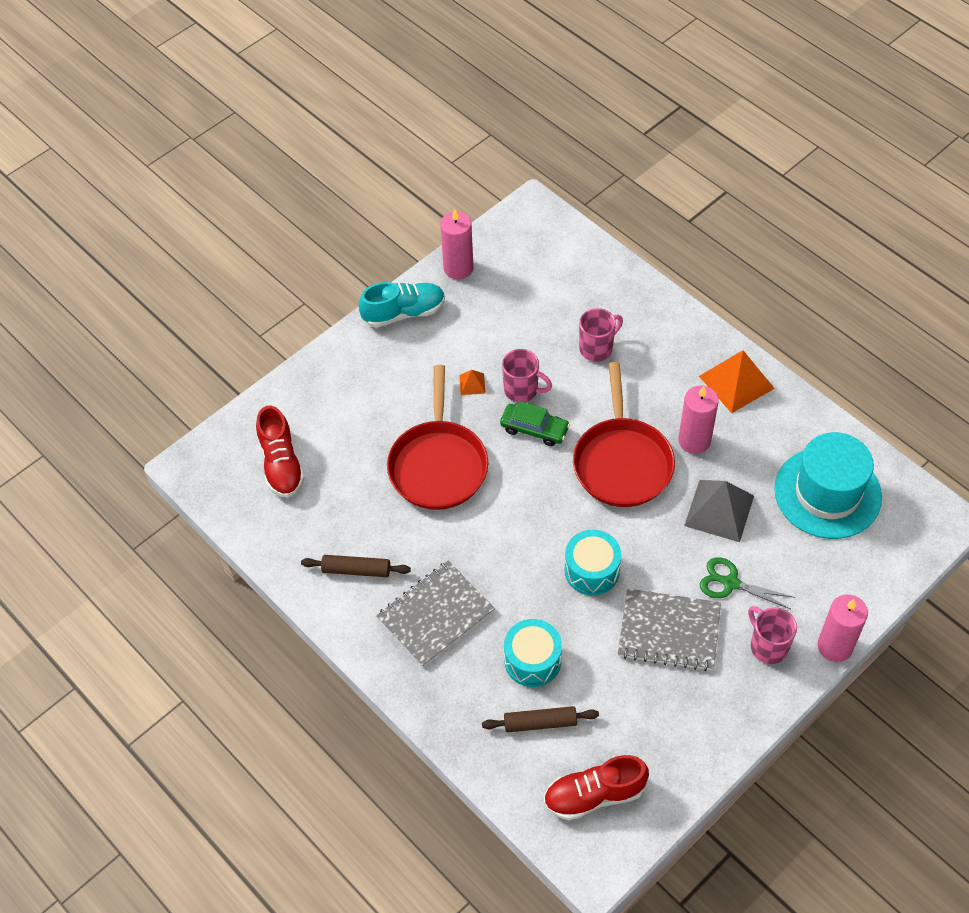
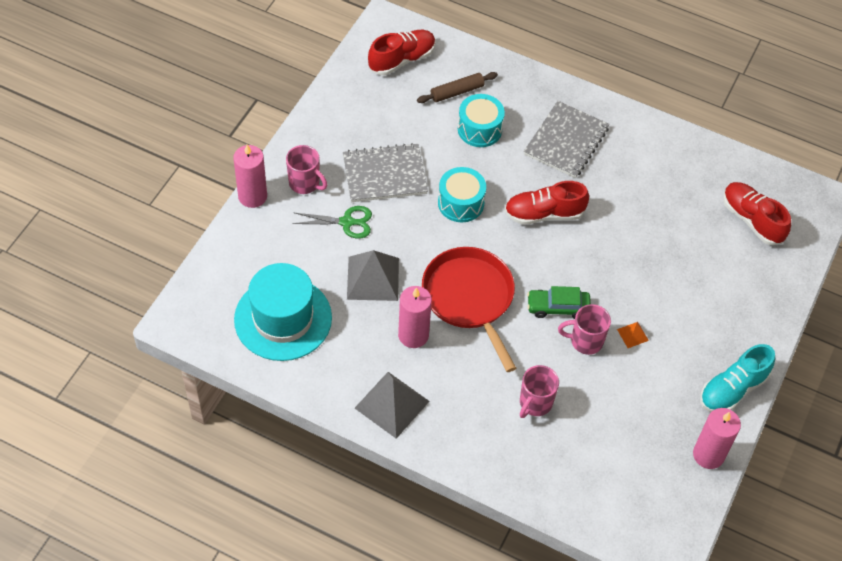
camera: 155 degrees right, 0 degrees up
brown rolling pin [301,555,411,577] -> none
red pan [387,365,488,510] -> none
orange pyramid [699,350,775,413] -> grey pyramid [355,372,429,439]
none -> red shoe [504,181,589,224]

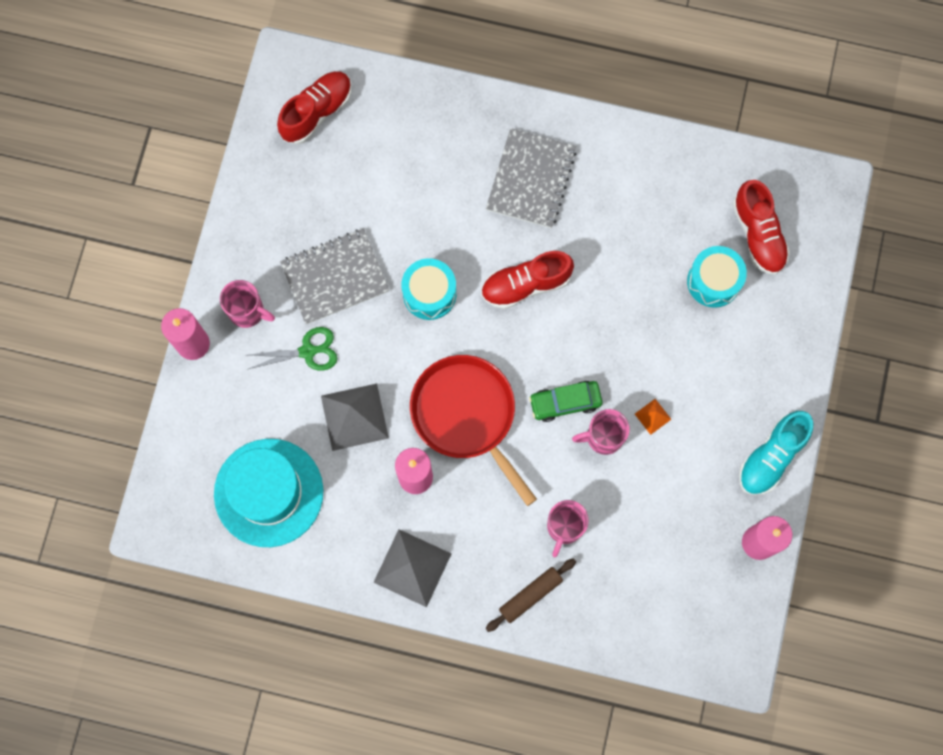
camera: 10 degrees left, 20 degrees up
brown rolling pin [417,72,498,103] -> brown rolling pin moved to [486,558,576,632]
turquoise drum [458,94,505,147] -> turquoise drum moved to [687,246,747,308]
red shoe [723,182,791,245] -> red shoe turned 150 degrees counterclockwise [732,180,790,275]

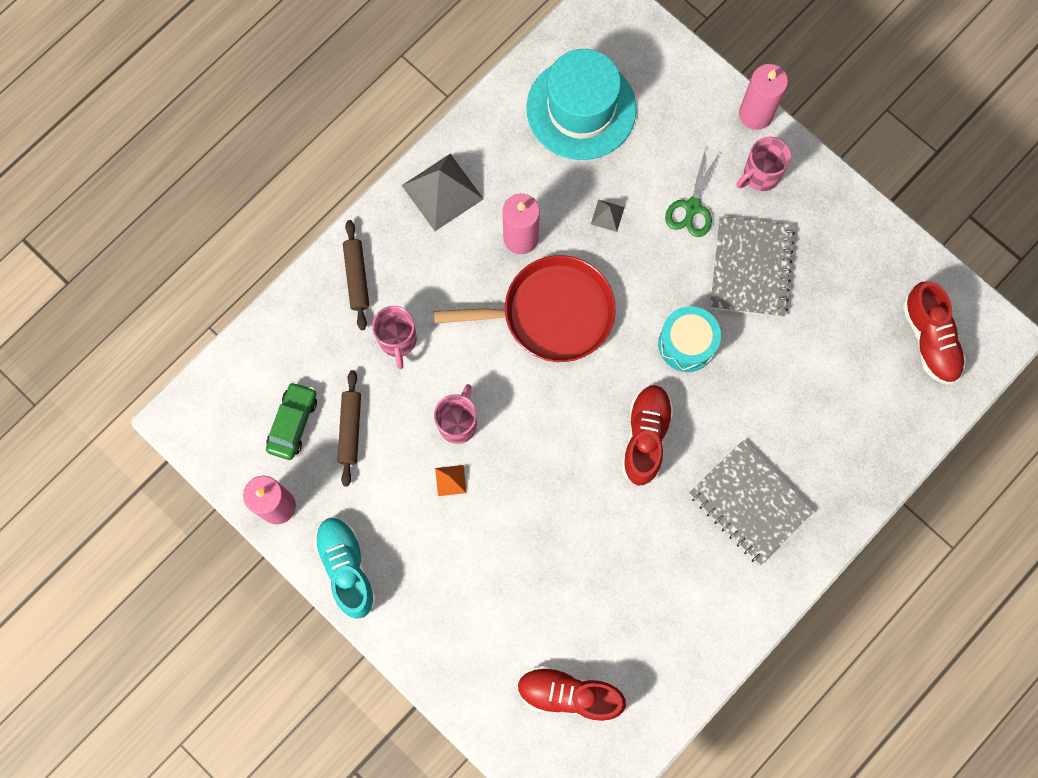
camera: 120 degrees right, 0 degrees up
grey pyramid [321,383,389,451] -> grey pyramid [591,200,625,232], size x0.46
green car [529,381,602,422] -> green car moved to [266,382,317,460]
pink mug [547,500,589,557] -> pink mug turned 150 degrees counterclockwise [372,306,417,369]
turquoise drum [687,246,747,308] -> none
none -> brown rolling pin [338,370,361,487]

